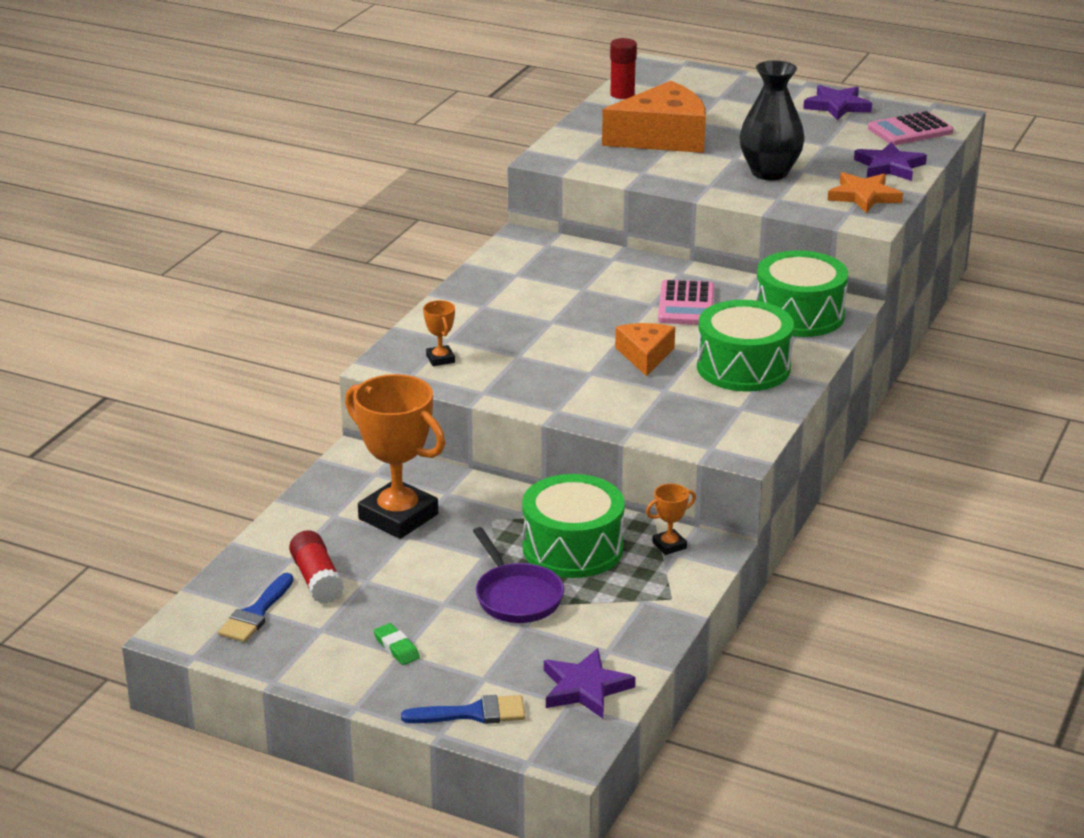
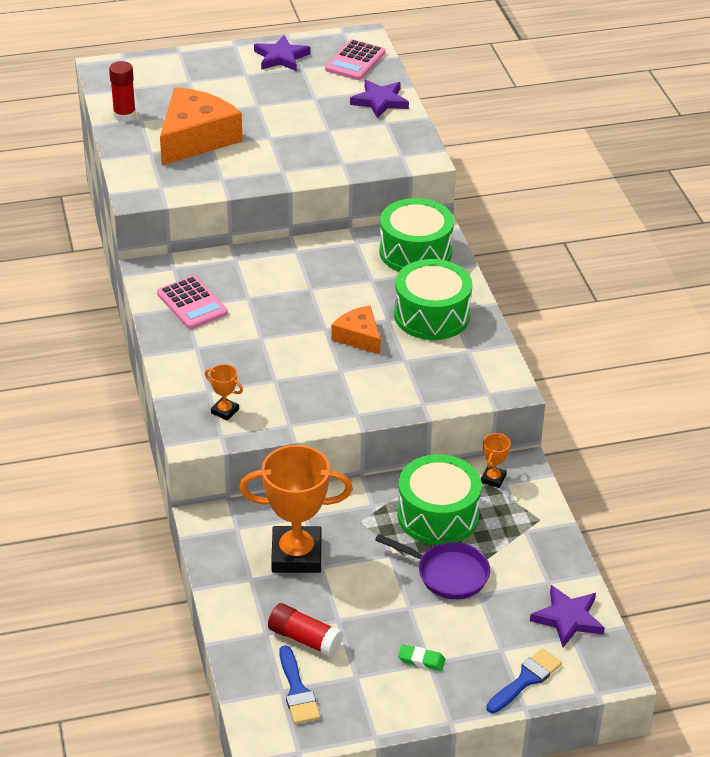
camera: 40 degrees left, 10 degrees up
pink calculator [658,280,714,325] -> pink calculator moved to [157,276,228,329]
black vase [740,60,805,180] -> none
orange star [828,172,903,213] -> none

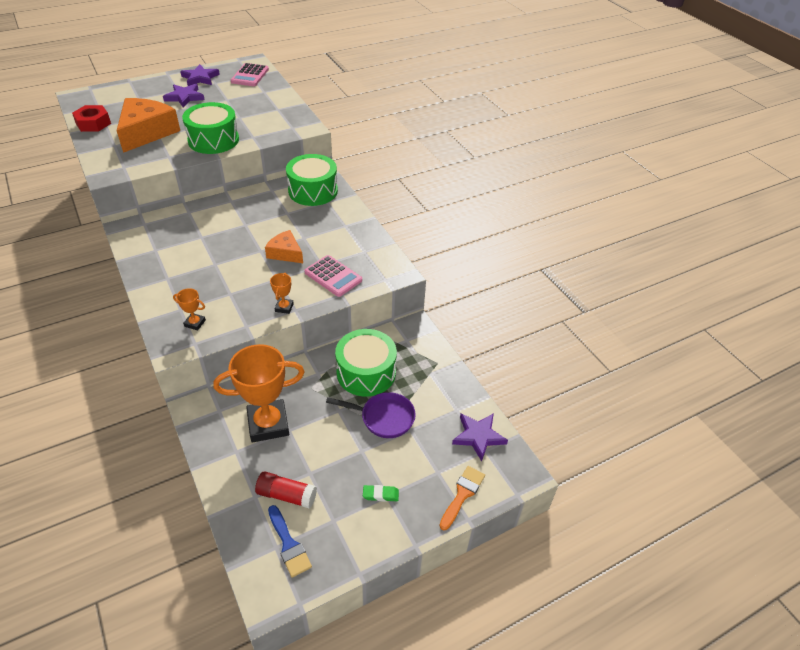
camera: 15 degrees left, 5 degrees up
red glue stick [109,61,136,122] -> red nut [72,105,111,132]
pink calculator [157,276,228,329] -> pink calculator moved to [304,255,362,297]
purple star [350,80,409,119] -> purple star moved to [163,84,205,108]
green drum [394,259,472,340] -> green drum moved to [182,102,239,154]
orange trophy [481,433,511,488] -> orange trophy moved to [270,273,294,314]
blue brush [486,648,562,713] -> orange brush [440,466,485,530]

